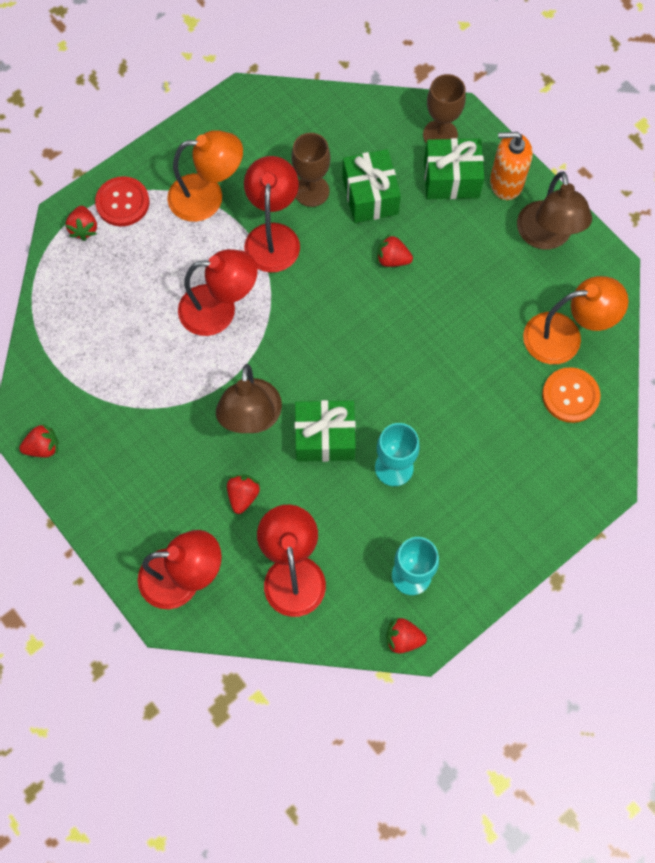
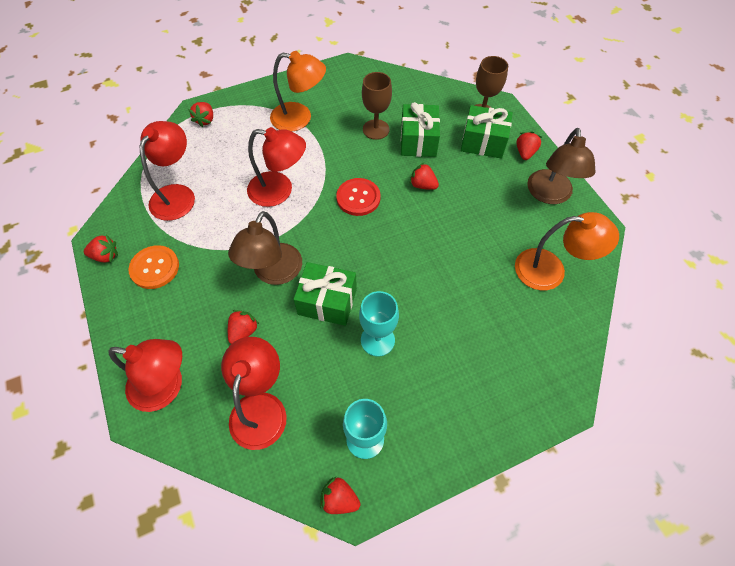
camera: 15 degrees right, 10 degrees down
red button [95,176,149,227] -> red button moved to [336,178,381,216]
red lamp [244,156,300,273] -> red lamp moved to [139,121,195,221]
orange soap dispenser [490,132,533,200] -> red strawberry [517,131,542,160]
orange button [542,367,600,423] -> orange button moved to [129,245,179,289]

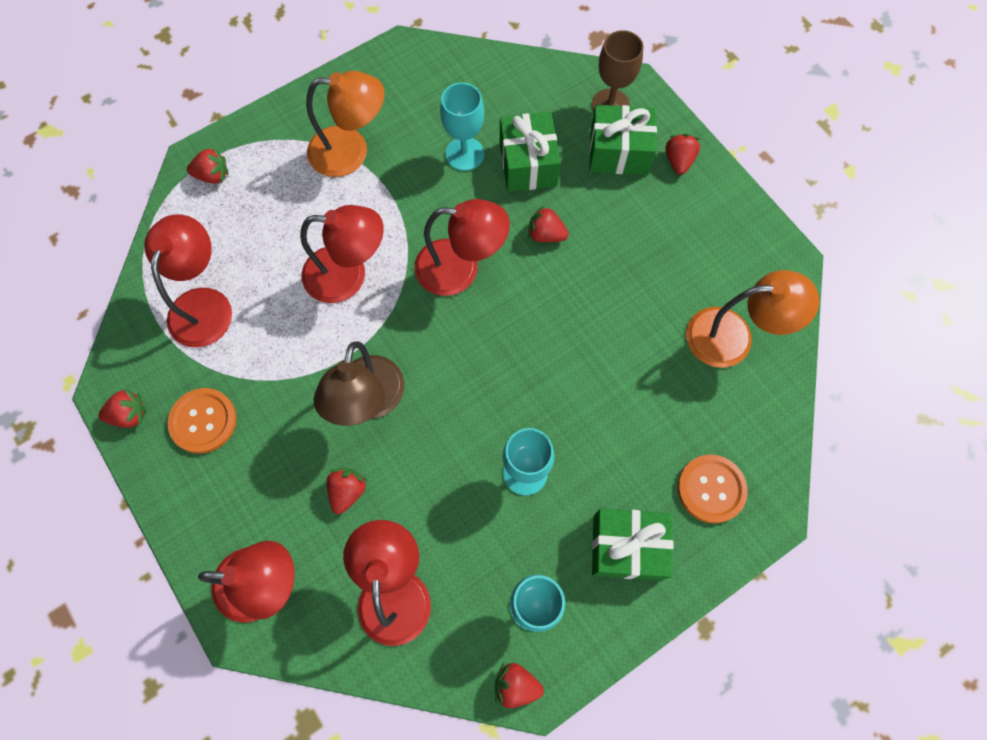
camera: 10 degrees left, 10 degrees up
red strawberry [188,102,213,127] -> red strawberry turned 90 degrees counterclockwise [187,147,228,184]
green gift [293,262,357,326] -> green gift moved to [592,508,674,581]
red button [336,178,381,216] -> red lamp [414,199,510,296]
brown goblet [362,72,392,140] -> turquoise goblet [440,82,484,171]
brown lamp [527,128,596,204] -> none
none -> orange button [678,454,748,523]

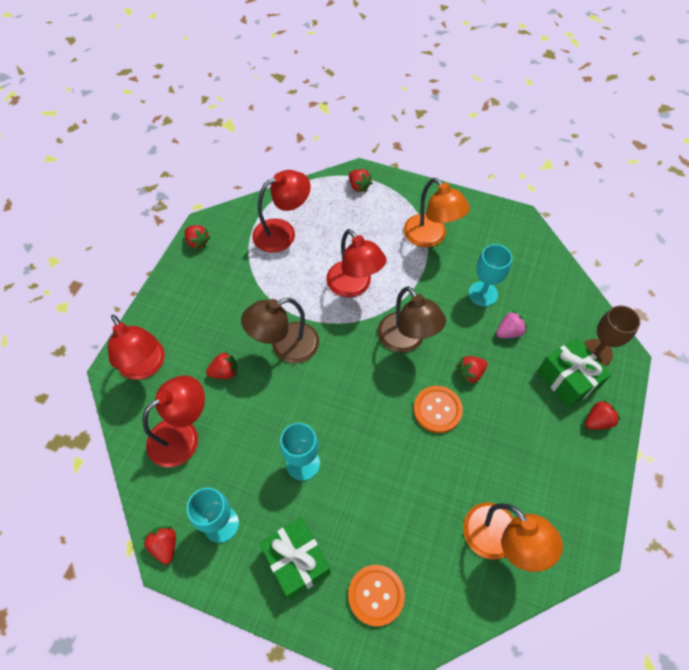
camera: 55 degrees right, 10 degrees down
orange button [168,388,237,454] -> orange button moved to [413,386,463,433]
red lamp [414,199,510,296] -> brown lamp [378,286,446,353]
green gift [500,112,561,192] -> pink strawberry [496,310,527,338]
red strawberry [528,205,569,242] -> red strawberry turned 105 degrees counterclockwise [456,356,488,384]

